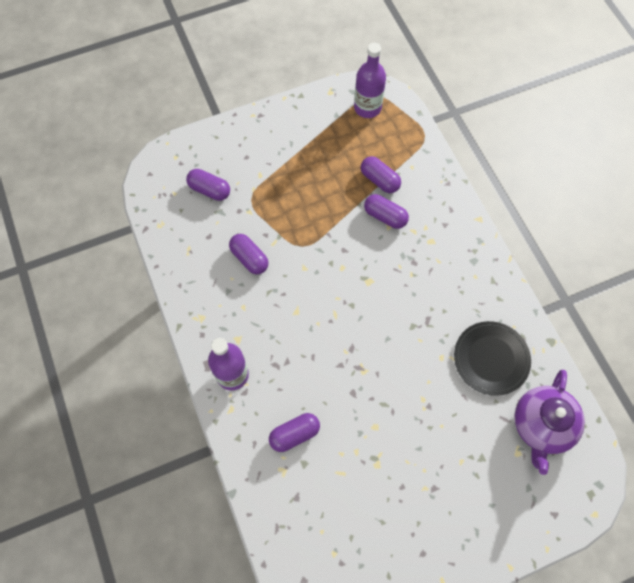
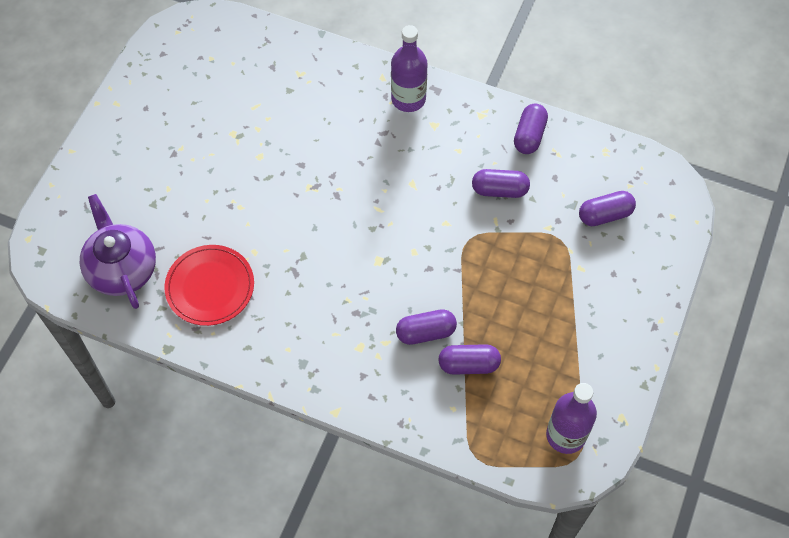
camera: 135 degrees right, 5 degrees down
purple capsule [269,413,320,452] -> purple capsule moved to [514,103,548,154]
black plate [454,321,531,396] -> red plate [164,245,254,326]

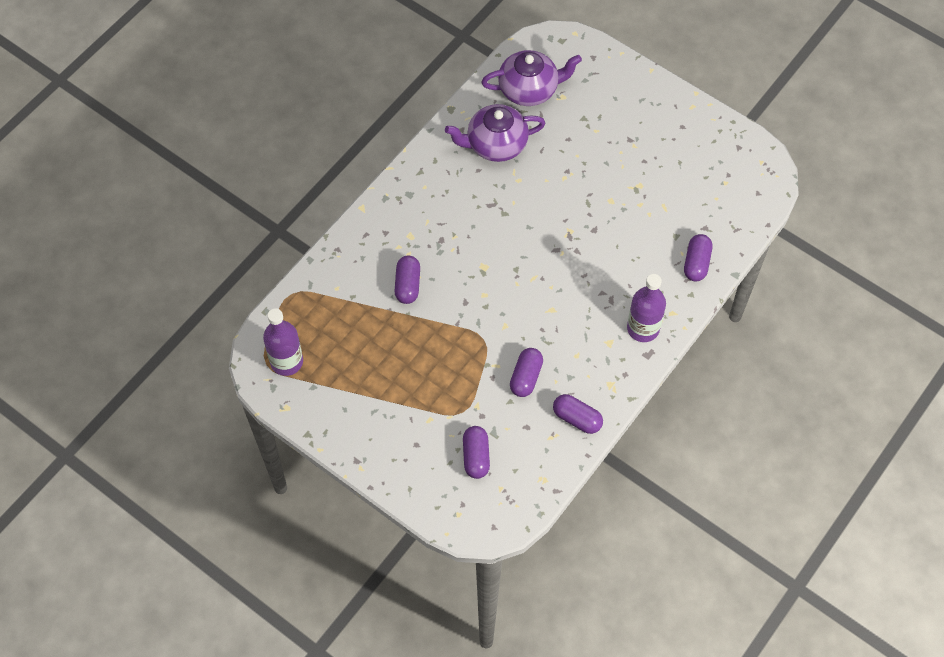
camera: 105 degrees right, 0 degrees up
red plate [164,245,254,326] -> purple teapot [445,104,546,162]
purple capsule [438,344,501,375] -> purple capsule moved to [684,234,712,281]

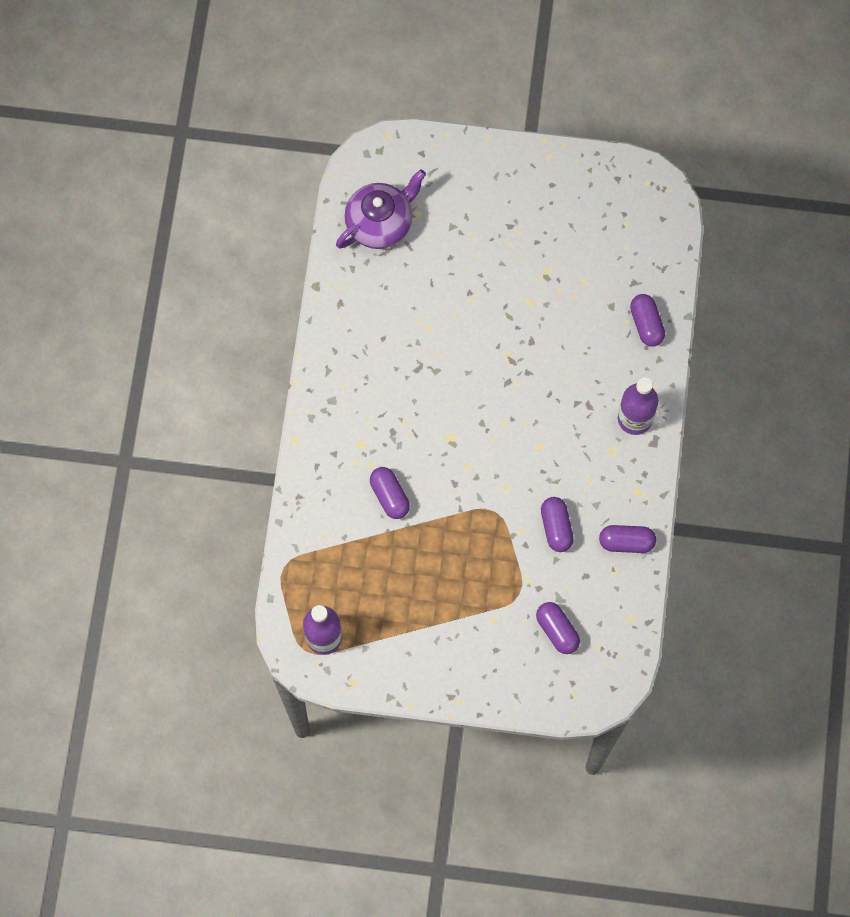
camera: 30 degrees left, 10 degrees up
purple teapot [445,104,546,162] -> none

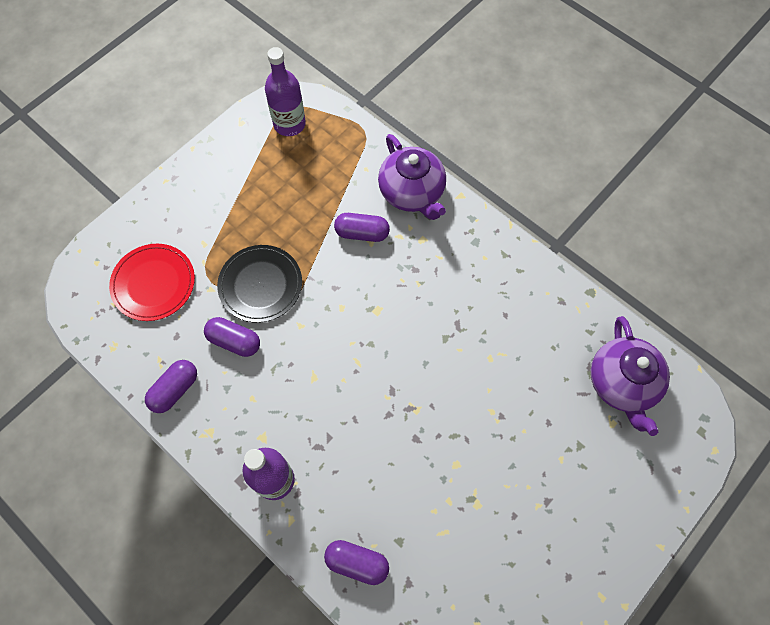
camera: 125 degrees right, 5 degrees down
purple capsule [536,602,580,654] -> red plate [109,244,195,321]
none -> black plate [217,245,302,323]
none -> purple teapot [378,134,446,220]

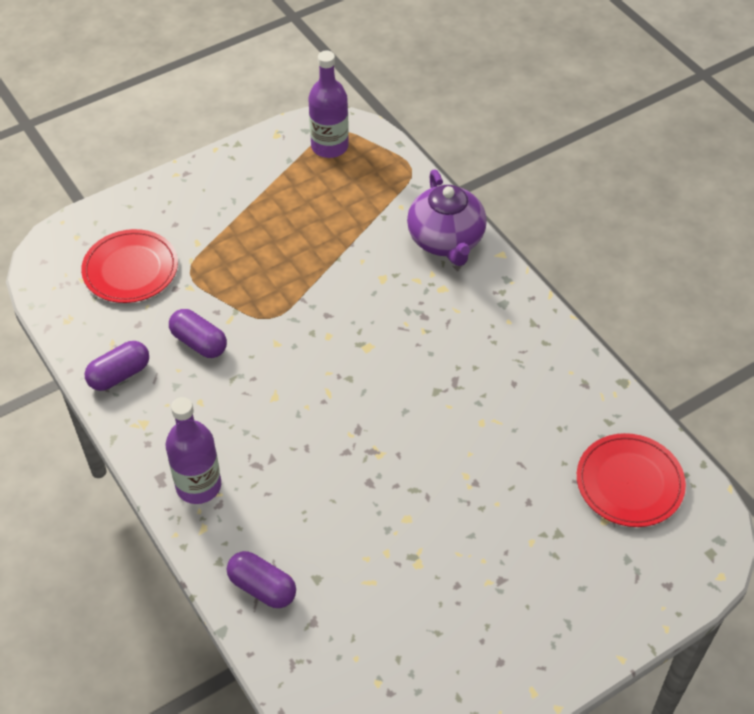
camera: 15 degrees right, 15 degrees down
black plate [217,245,302,323] -> none
purple capsule [334,213,390,242] -> none
purple teapot [591,316,670,436] -> red plate [577,433,686,527]

